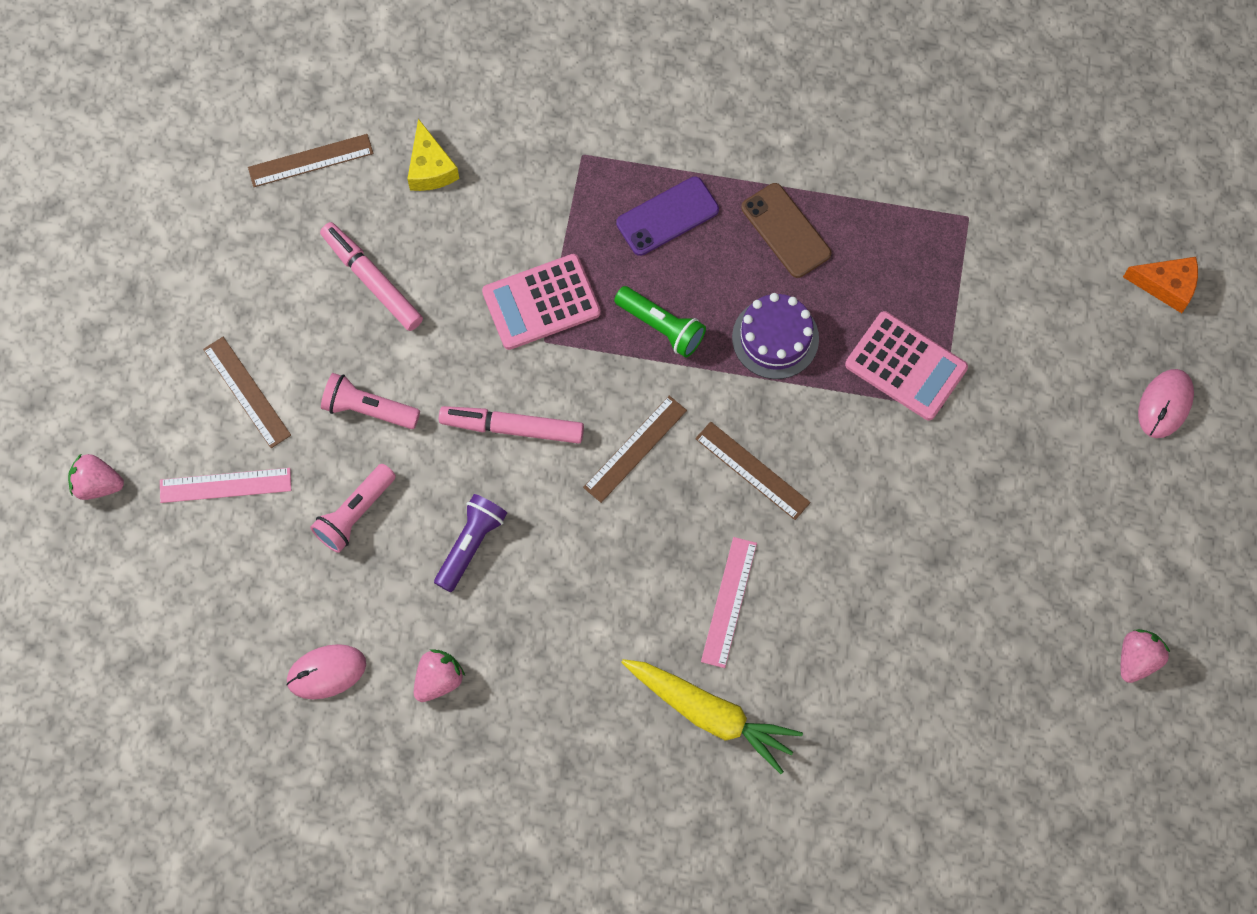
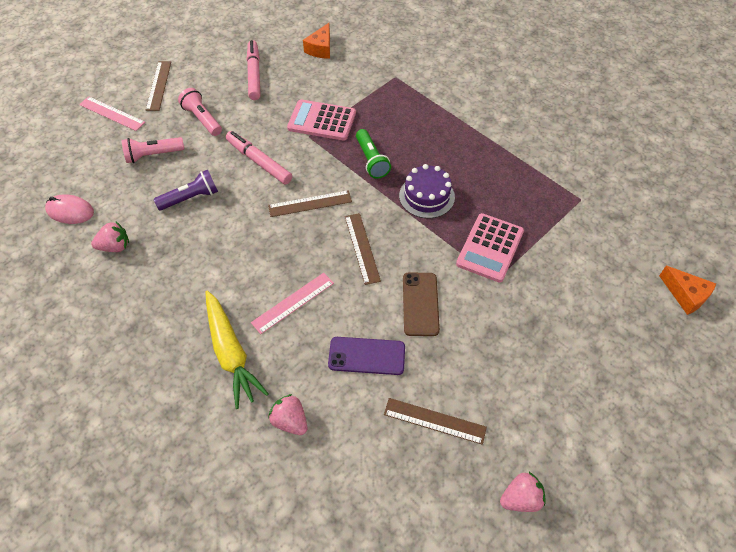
camera: 35 degrees right, 15 degrees down
pink strawberry [68,453,124,500] -> pink strawberry moved to [268,394,307,435]
brown ruler [248,134,374,187] -> brown ruler moved to [384,398,487,445]
yellow cheese [407,119,459,191] -> orange cheese [303,23,330,59]
purple phone [616,176,719,256] -> purple phone moved to [328,337,405,375]
brown phone [741,183,831,278] -> brown phone moved to [403,273,440,336]
pink calculator [845,311,968,421] -> pink calculator turned 45 degrees clockwise [456,213,524,282]
pink mouse [1138,369,1194,438] -> none

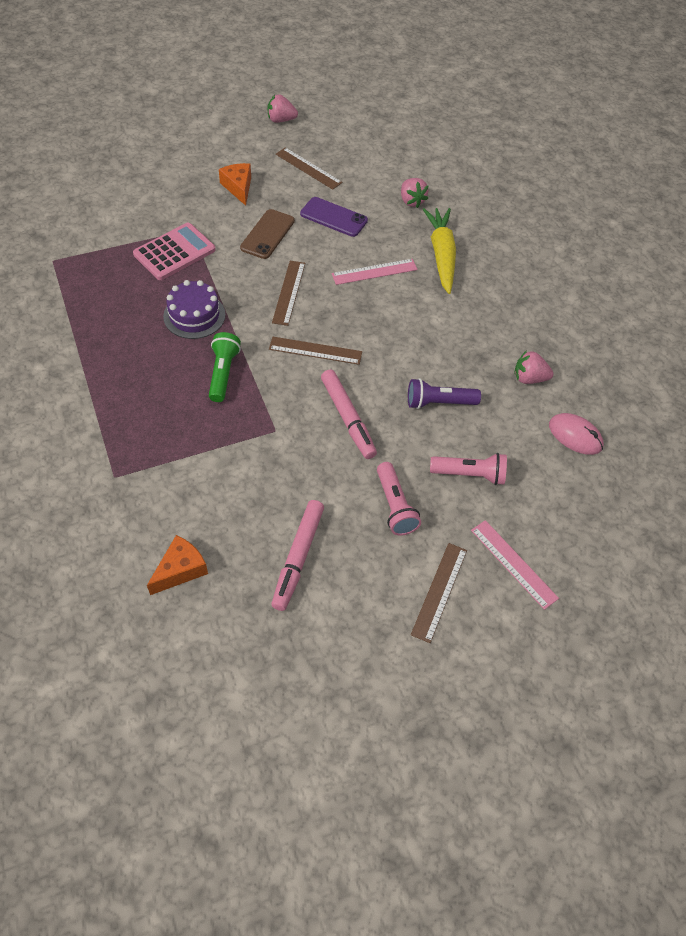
camera: 160 degrees left, 0 degrees up
pink calculator [287,99,356,141] -> none
orange cheese [659,266,716,315] -> orange cheese moved to [219,163,251,206]

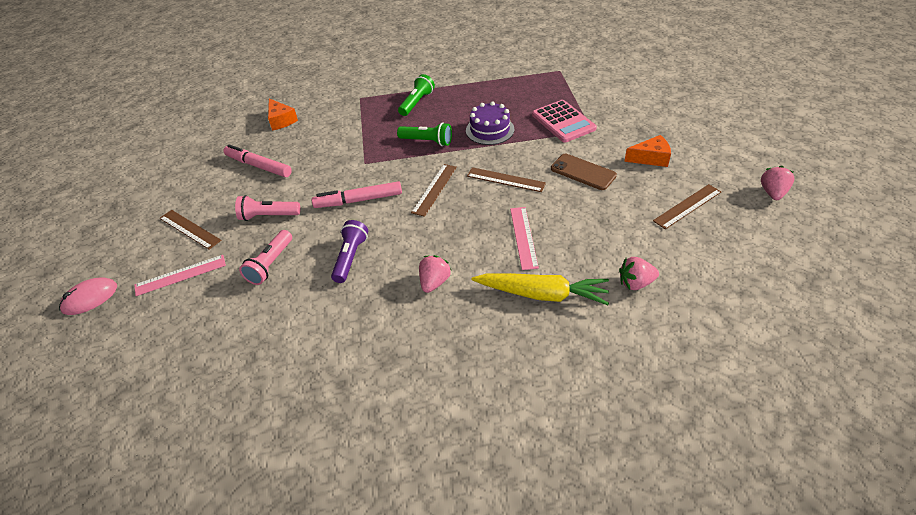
camera: 110 degrees right, 10 degrees down
purple phone [300,197,368,237] -> none
pink strawberry [514,350,554,384] -> pink strawberry moved to [419,255,451,293]
pink mouse [549,413,604,455] -> pink mouse moved to [59,277,117,315]
none -> green flashlight [398,74,435,116]

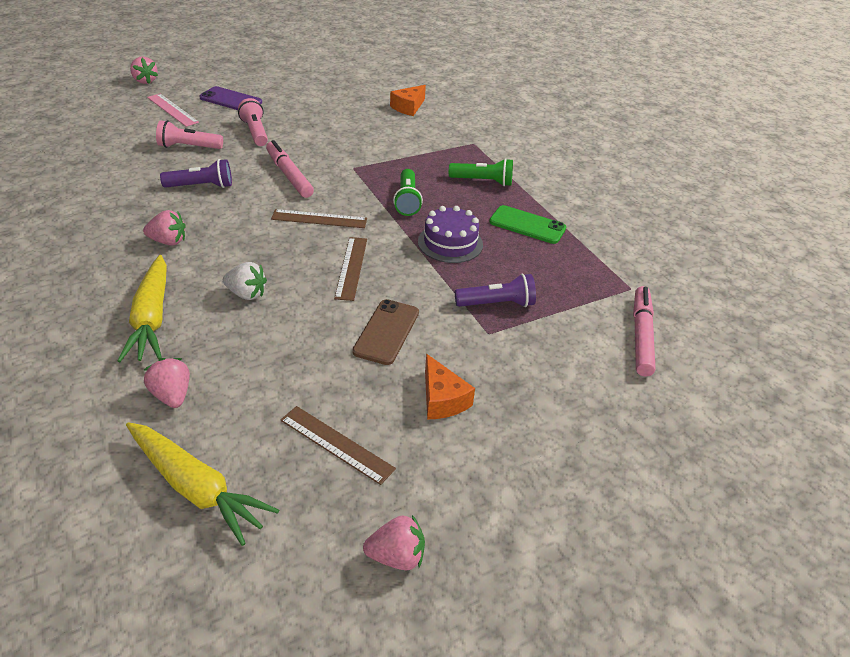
camera: 65 degrees right, 5 degrees down
pink mouse [59,277,117,315] -> pink strawberry [130,57,158,84]
brown ruler [160,210,221,250] -> purple phone [199,86,262,110]
pink marker [223,144,292,177] -> pink marker moved to [633,286,656,377]
pink ruler [510,207,539,270] -> white strawberry [223,262,267,300]
pink calculator [532,100,597,143] -> purple flashlight [455,274,536,307]
none -> yellow carrot [126,422,279,546]
none -> green phone [489,205,566,244]

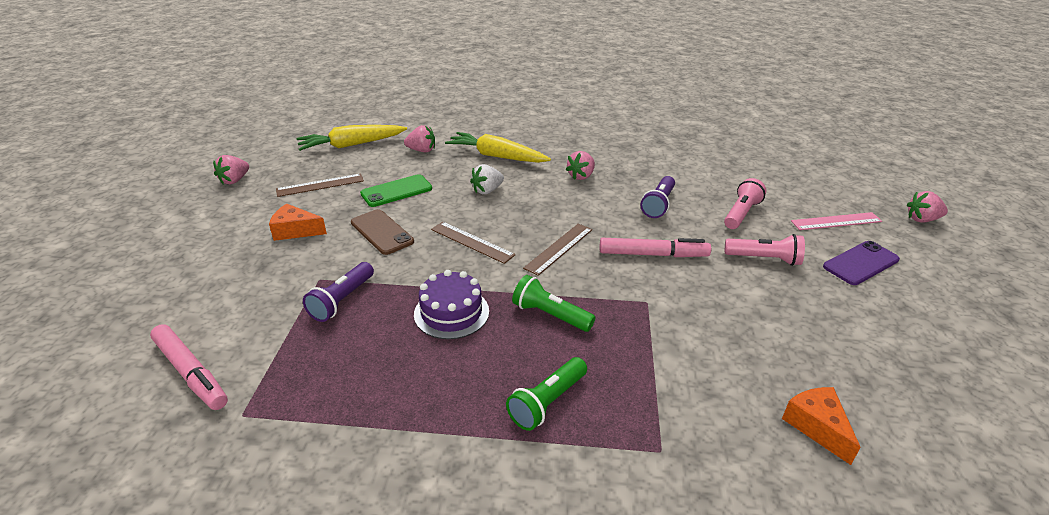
camera: 125 degrees right, 5 degrees down
green phone [489,205,566,244] -> green phone moved to [360,174,432,207]

